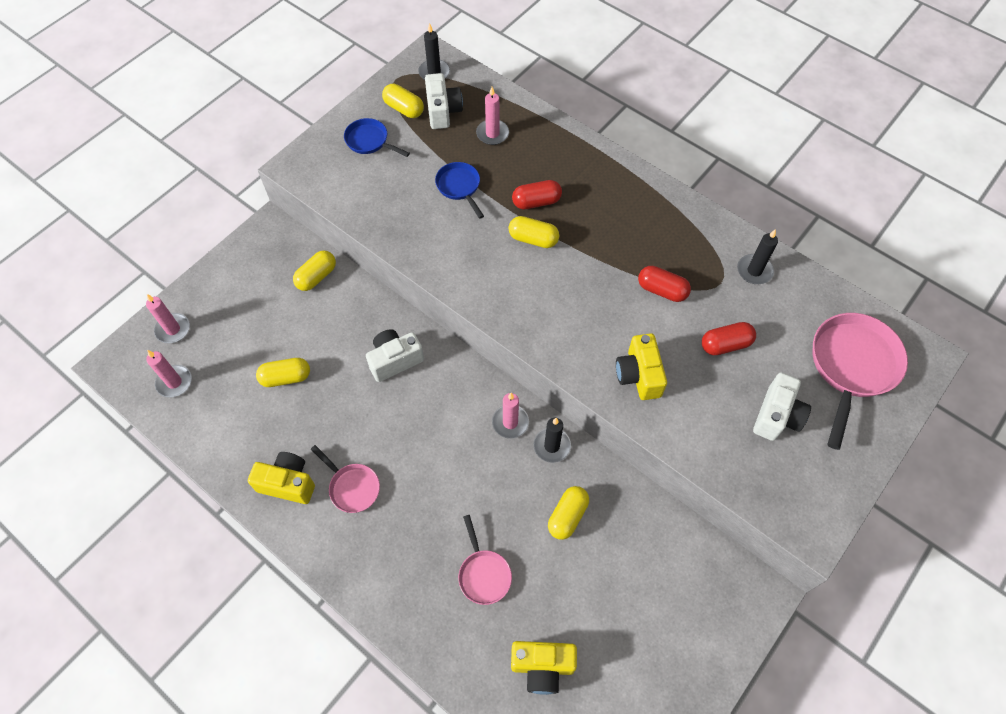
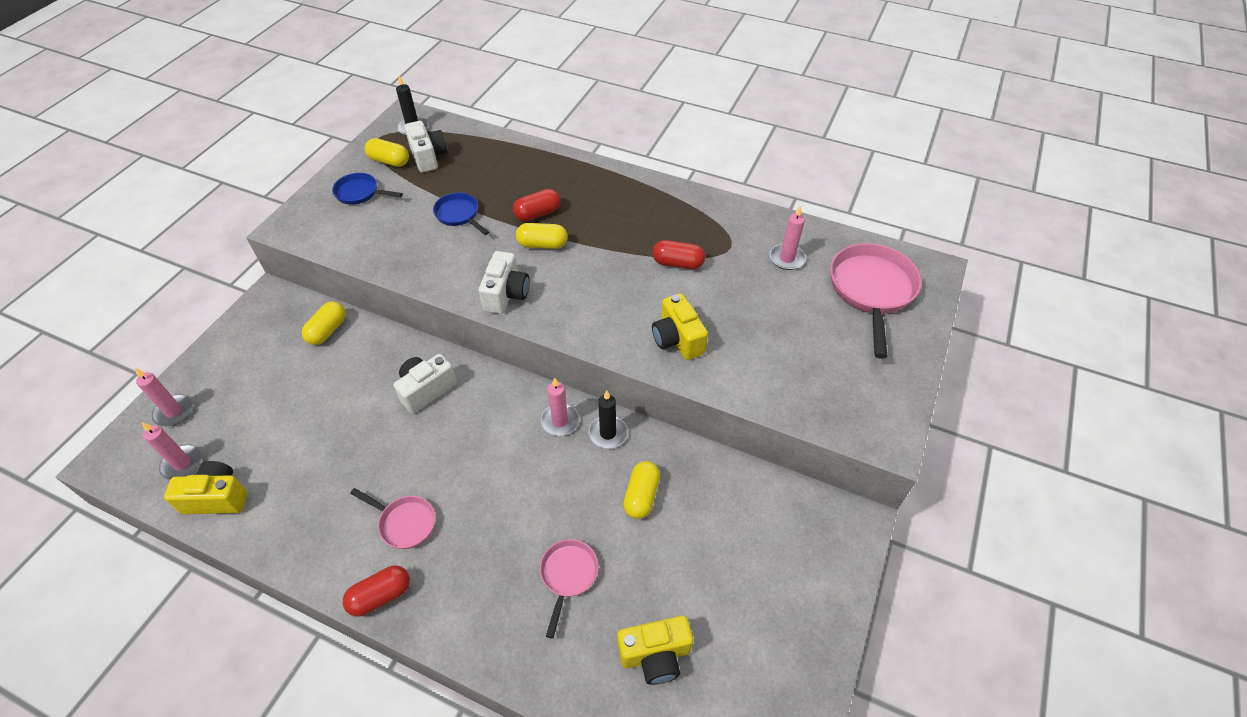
camera: 15 degrees left, 10 degrees down
yellow camera [248,452,315,504] -> yellow camera moved to [164,461,248,514]
yellow capsule [256,358,310,387] -> none
pink pan [458,515,512,605] -> pink pan turned 135 degrees counterclockwise [540,539,599,639]
pink candle [476,87,509,145] -> pink candle moved to [770,205,806,270]
red capsule [702,322,756,355] -> red capsule moved to [343,565,410,617]
black candle [737,229,778,284] -> none
white camera [753,372,811,441] -> white camera moved to [479,251,530,314]

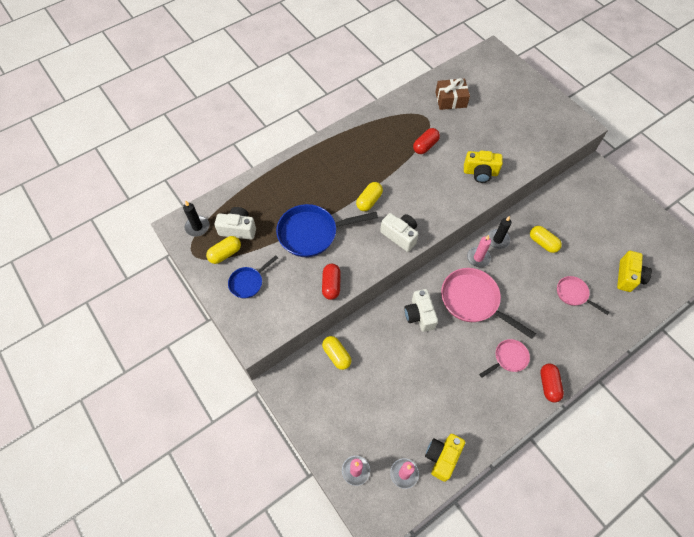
camera: 60 degrees left, 10 degrees up
blue pan [433,193,489,235] -> blue pan [276,204,378,257], size x1.82
red capsule [513,189,561,221] -> red capsule moved to [322,264,341,300]
pink candle [770,205,806,270] -> brown gift [435,78,470,110]
pink pan [830,243,922,359] -> pink pan moved to [441,268,536,339]

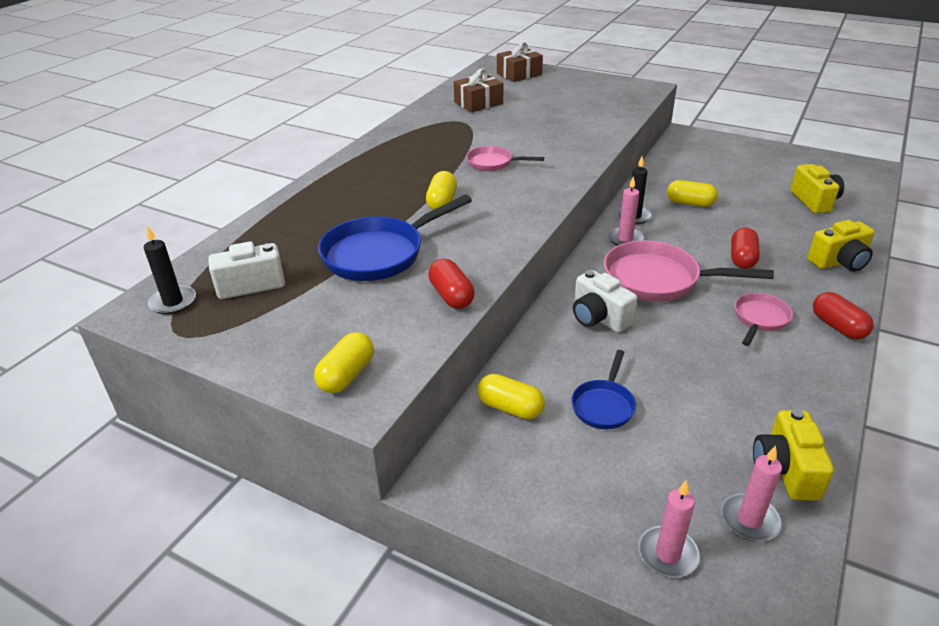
camera: 25 degrees left, 25 degrees down
yellow capsule [206,236,241,264] -> yellow capsule moved to [314,332,374,393]
blue pan [228,255,278,298] -> blue pan moved to [572,350,636,429]
white camera [380,213,418,252] -> none
red capsule [413,128,440,154] -> red capsule moved to [731,228,760,269]
yellow camera [464,151,503,183] -> yellow camera moved to [807,220,875,272]
pink pan [557,276,610,315] -> pink pan moved to [466,146,544,171]
none -> brown gift [497,42,543,82]

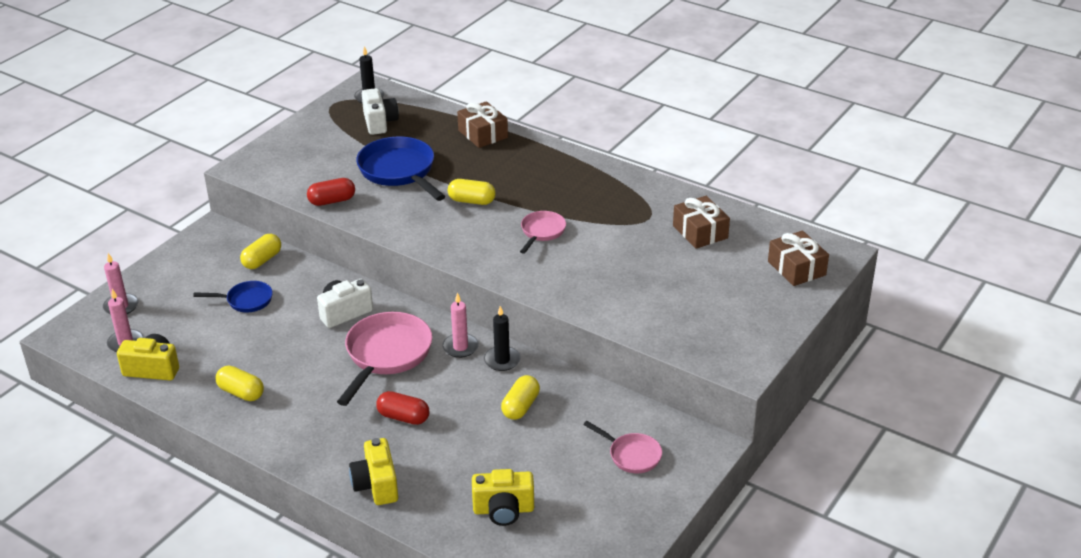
camera: 95 degrees right, 0 degrees up
yellow capsule [314,332,374,393] -> yellow capsule moved to [215,365,264,401]
blue pan [572,350,636,429] -> blue pan turned 150 degrees clockwise [193,281,273,312]
pink pan [735,293,793,346] -> pink pan moved to [583,421,662,473]
red capsule [813,292,874,340] -> none
none -> brown gift [457,101,508,148]

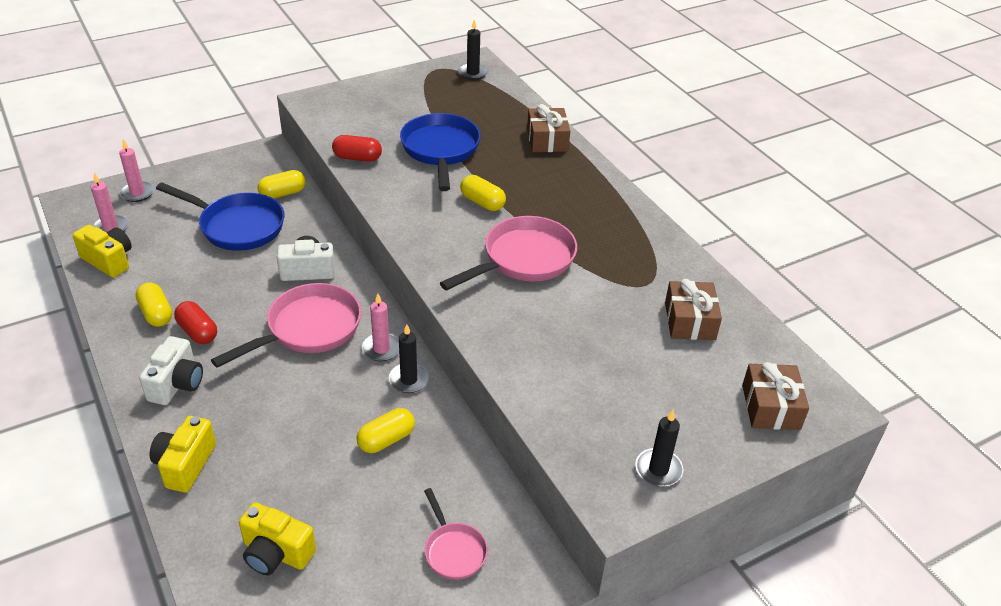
camera: 25 degrees right, 5 degrees up
blue pan [193,281,273,312] -> blue pan [156,182,285,251], size x1.82
white camera [362,88,399,135] -> white camera moved to [139,336,203,405]
red capsule [376,391,429,425] -> red capsule moved to [174,301,217,344]
pink pan [520,211,566,254] -> pink pan [440,216,577,291], size x1.82
none -> black candle [635,410,683,487]

